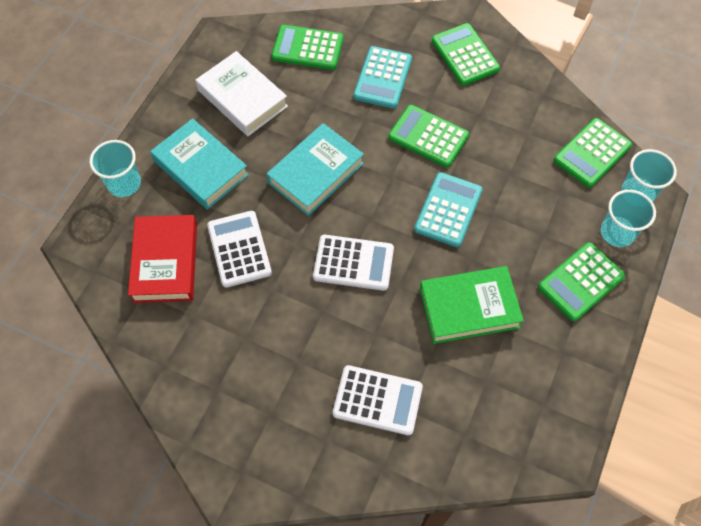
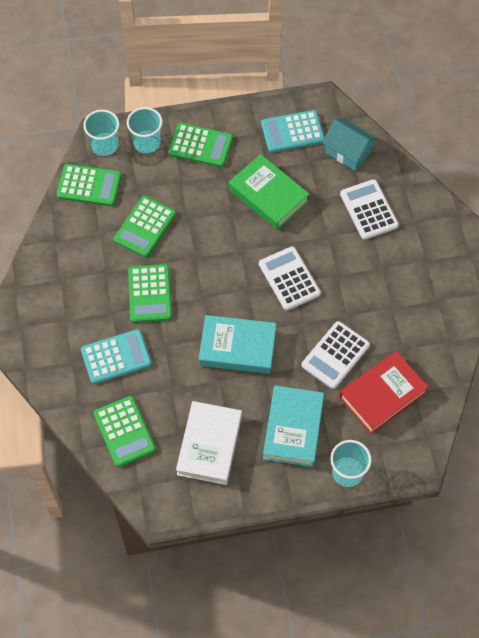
camera: 125 degrees left, 0 degrees up
turquoise calculator [414,172,483,247] -> turquoise calculator moved to [261,110,325,153]
green calculator [432,23,500,86] -> green calculator moved to [114,196,176,258]
none -> turquoise house [322,118,377,171]

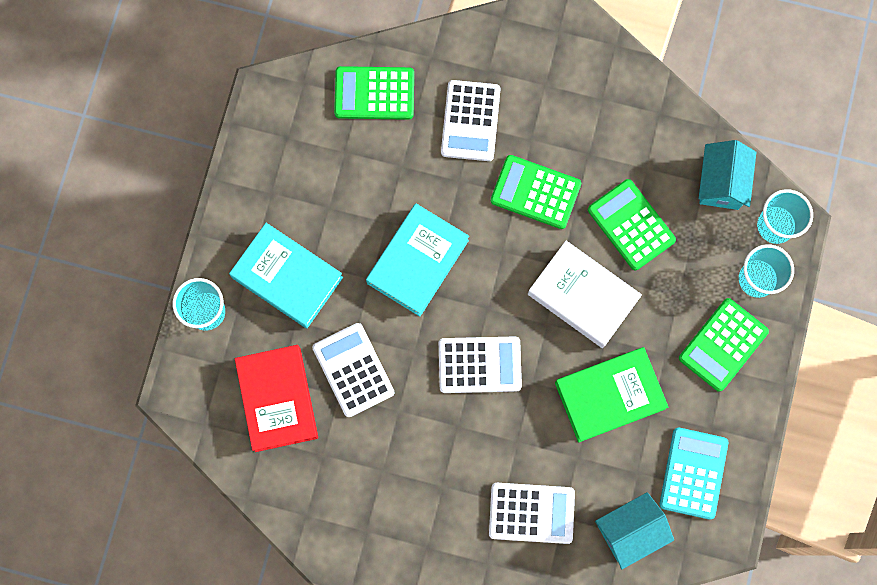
camera: 115 degrees right, 15 degrees up
green calculator [57,164,121,206] -> turquoise house [698,140,756,210]
turquoise calculator [81,329,152,384] -> white calculator [441,80,501,161]
white book [176,401,242,485] -> white book moved to [528,241,642,348]

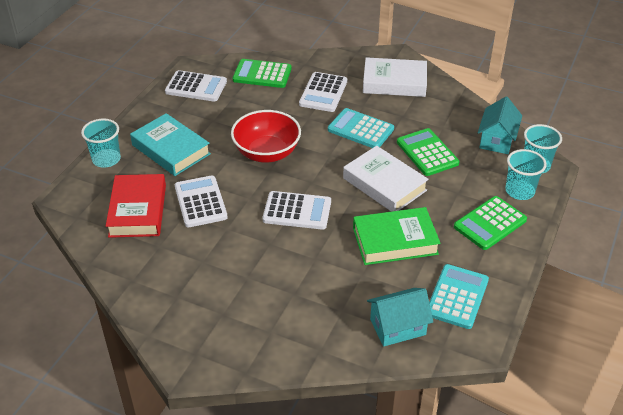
camera: 10 degrees right, 35 degrees down
turquoise book [366,204,469,317] -> red bowl [231,110,301,163]
white calculator [489,483,575,544] -> white calculator moved to [165,70,227,102]
green calculator [491,155,581,229] -> turquoise calculator [328,108,394,148]
none -> white book [363,57,427,97]

